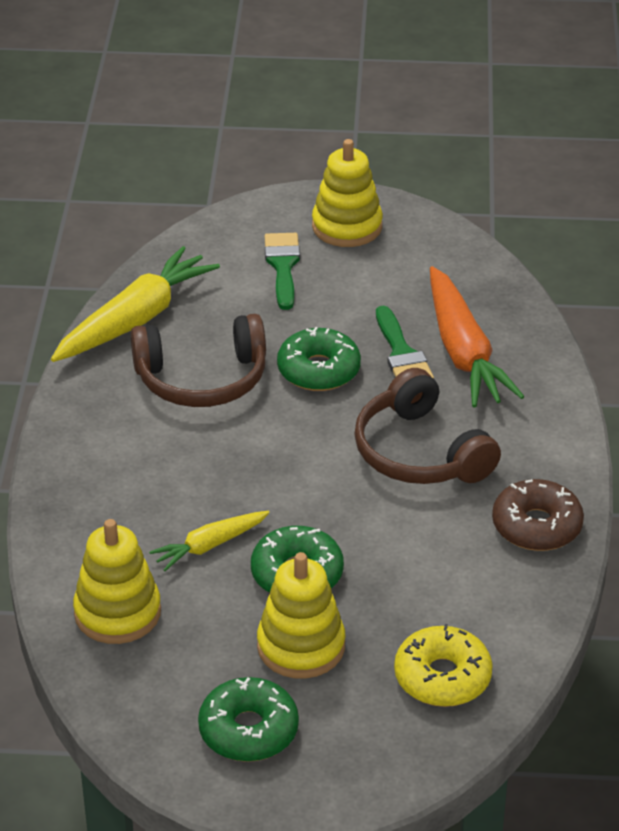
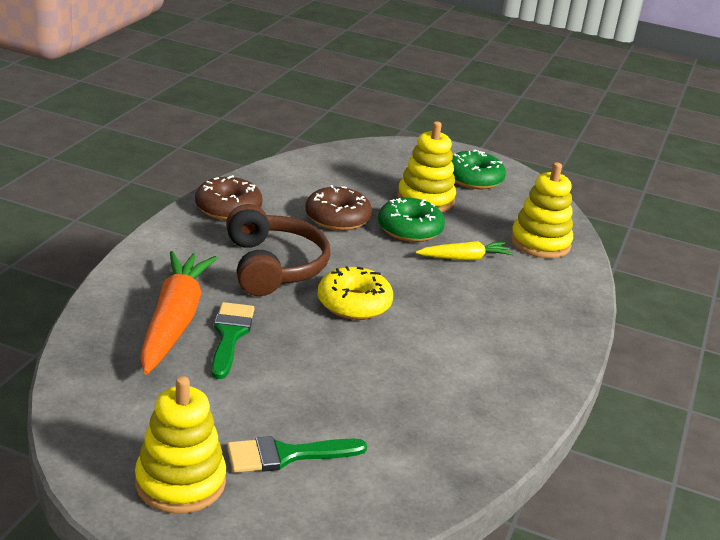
camera: 165 degrees left, 10 degrees down
yellow carrot [51,246,220,362] -> none
brown headphones [131,314,266,407] -> none
green brush [265,233,300,310] -> green brush turned 60 degrees clockwise [227,436,367,473]
green donut [277,327,361,391] -> none
yellow donut [394,624,493,707] -> yellow donut moved to [318,266,393,320]
none -> brown donut [305,185,372,231]

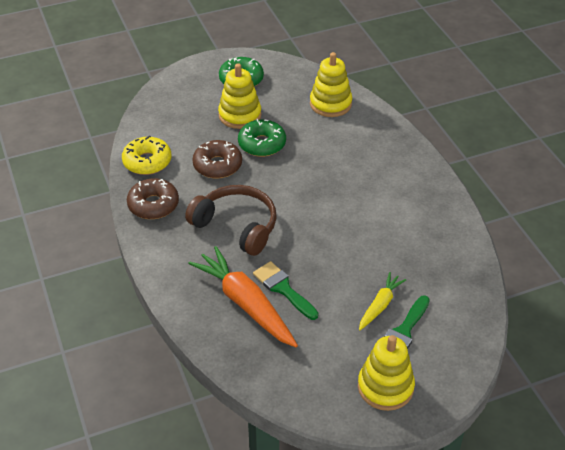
camera: 40 degrees left, 15 degrees up
yellow donut [318,266,393,320] -> yellow donut moved to [122,136,171,175]
yellow carrot [416,241,513,260] -> yellow carrot moved to [359,272,406,330]

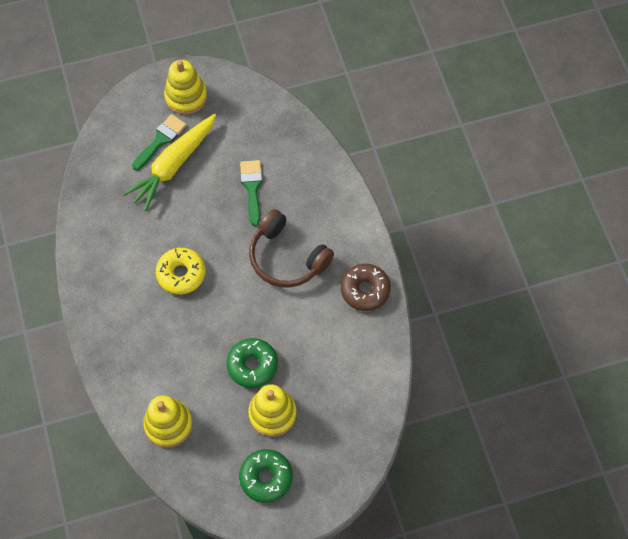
camera: 175 degrees left, 20 degrees up
yellow donut [122,136,171,175] -> yellow donut moved to [156,248,206,294]
orange carrot [189,246,298,347] -> none
brown donut [192,140,242,179] -> none
green brush [253,261,318,320] -> green brush turned 150 degrees counterclockwise [240,160,263,226]
yellow carrot [359,272,406,330] -> yellow carrot [123,114,216,211], size x1.86

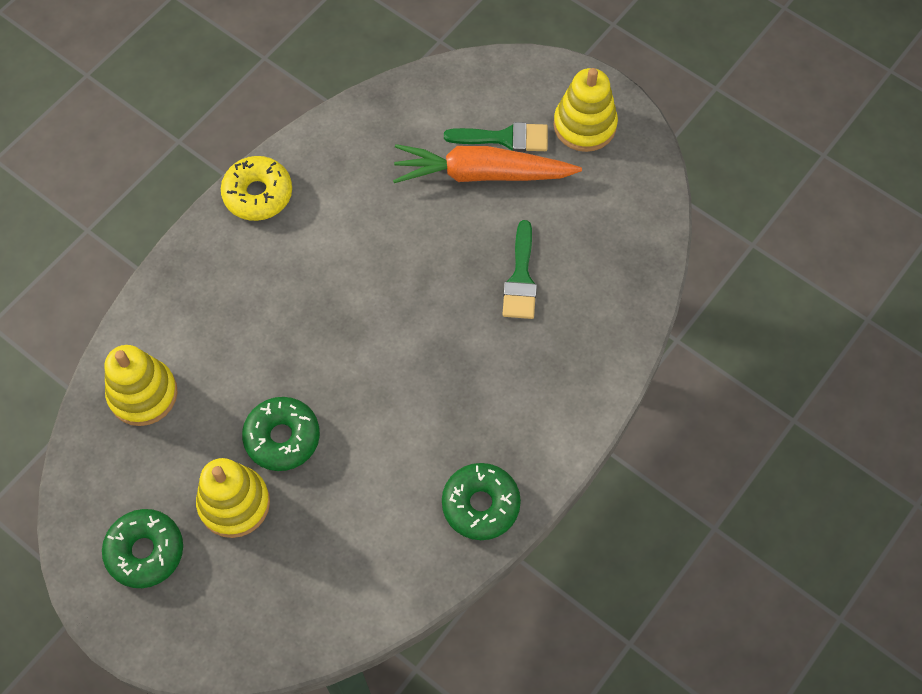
camera: 55 degrees right, 0 degrees up
yellow carrot [123,114,216,211] -> orange carrot [393,144,582,183]
yellow donut [156,248,206,294] -> yellow donut moved to [221,156,292,221]
green brush [240,160,263,226] -> green brush turned 135 degrees clockwise [502,220,537,319]
brown headphones [249,209,334,287] -> none
brown donut [341,264,391,311] -> green donut [442,463,521,540]

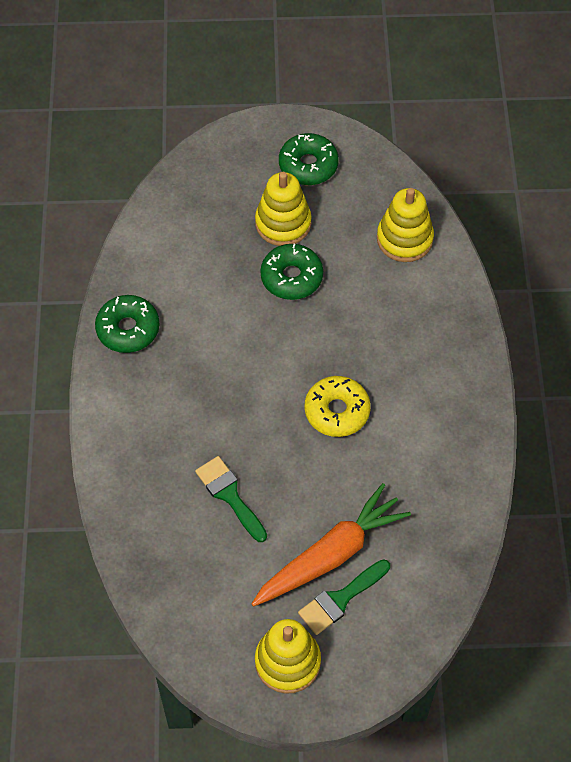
camera: 140 degrees right, 5 degrees down
yellow donut [221,156,292,221] -> yellow donut moved to [305,376,371,437]

